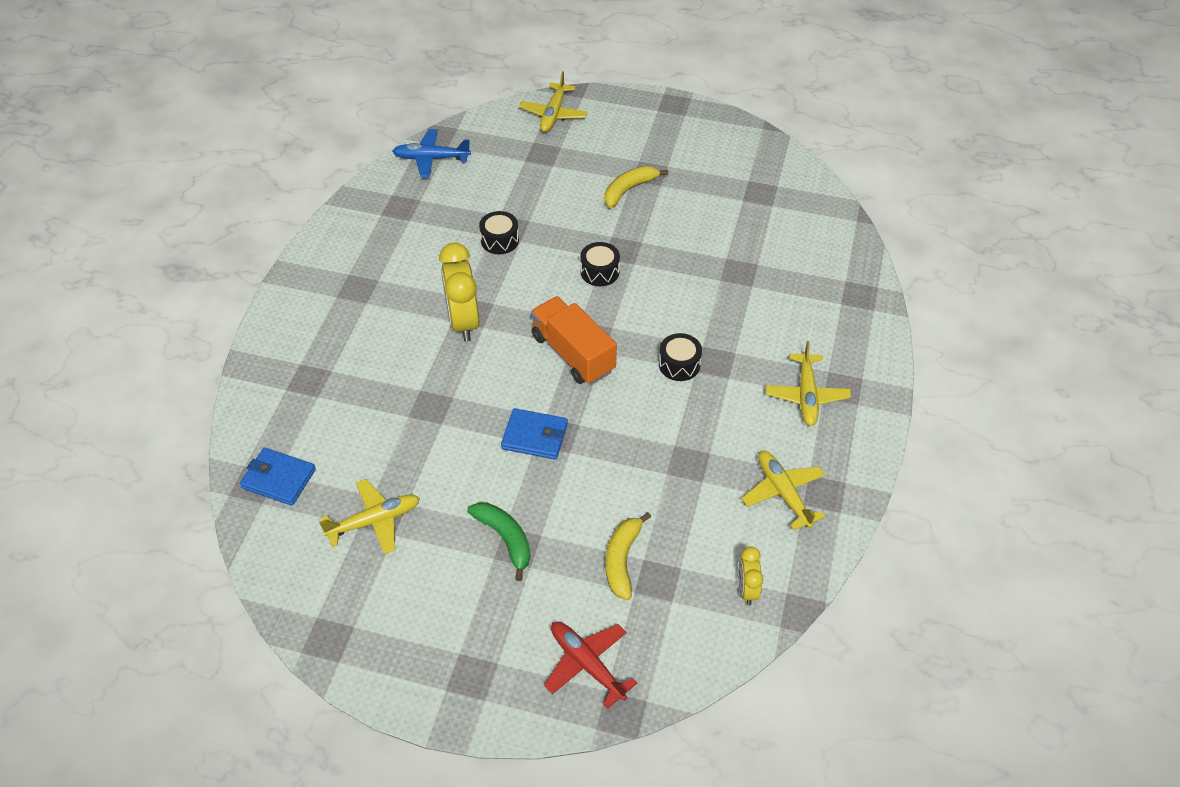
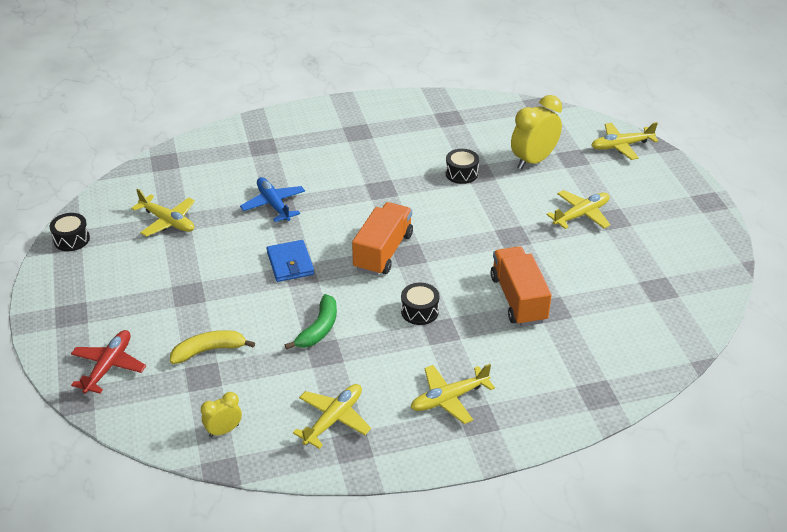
camera: 60 degrees right, 10 degrees down
blue wallet [240,448,316,506] -> none
blue plane [392,129,471,178] -> blue plane moved to [240,177,305,222]
yellow clock [439,243,479,342] -> yellow clock moved to [511,95,562,170]
green banana [467,502,531,581] -> green banana moved to [285,294,337,350]
black drum [580,242,620,286] -> black drum moved to [50,213,90,251]
yellow banana [604,166,668,208] -> yellow plane [547,190,610,229]
none -> orange truck [490,246,552,326]

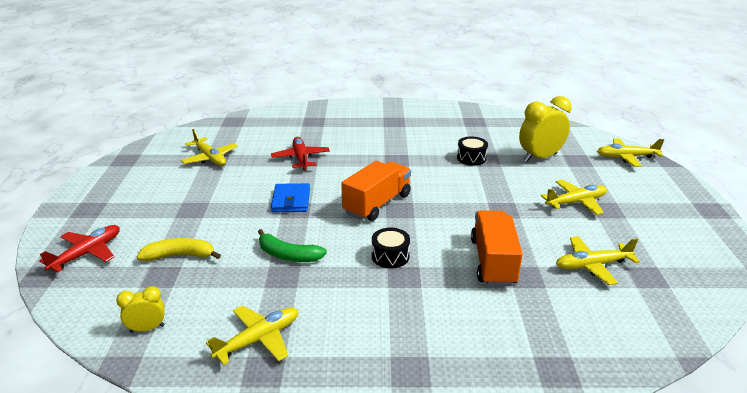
camera: 15 degrees right, 10 degrees down
black drum [50,213,90,251] -> none
blue plane [240,177,305,222] -> red plane [271,137,330,170]
green banana [285,294,337,350] -> green banana turned 75 degrees clockwise [258,229,327,262]
yellow plane [411,364,495,424] -> yellow plane moved to [556,236,640,285]

